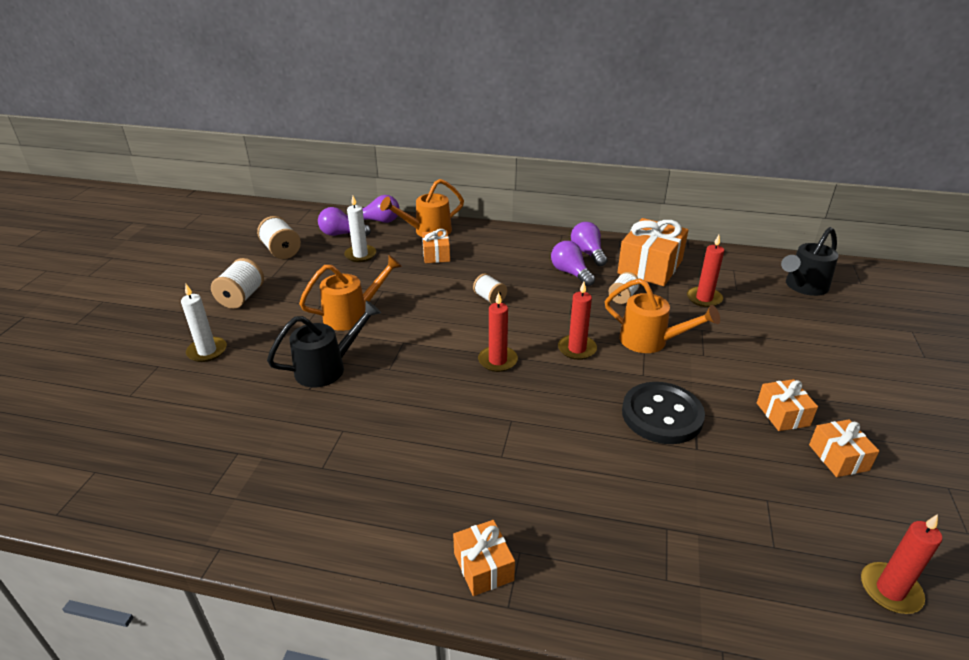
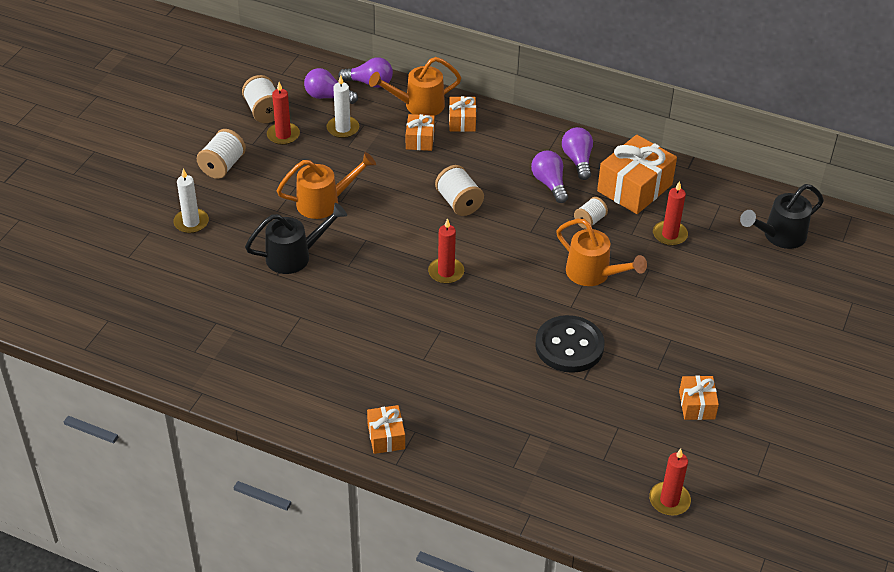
camera: 10 degrees right, 10 degrees up
white spool [473,274,507,304] -> white spool [435,165,484,216], size x1.53
red candle [558,282,597,360] -> red candle moved to [267,82,300,145]
orange gift [757,379,818,431] -> orange gift moved to [449,96,476,132]

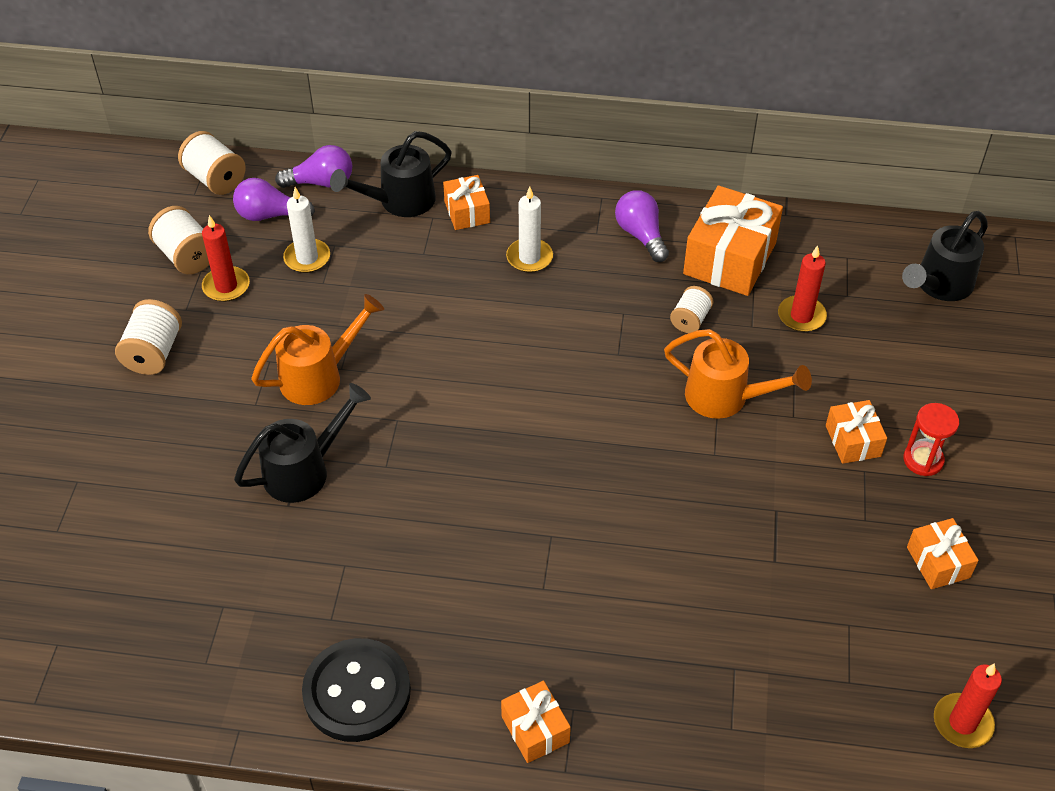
camera: 15 degrees left, 5 degrees up
white candle [173,169,209,233] -> white candle moved to [506,187,553,273]
orange watering can [369,57,461,116] -> black watering can [330,131,452,217]
orange gift [406,114,435,151] -> orange gift moved to [826,400,887,464]
red candle [428,218,464,284] -> none
white spool [435,165,484,216] -> white spool moved to [178,131,246,195]
purple light bulb [531,151,568,203] -> none
black button [535,315,604,373] -> black button moved to [302,638,411,742]
none -> red hourglass [903,403,959,476]

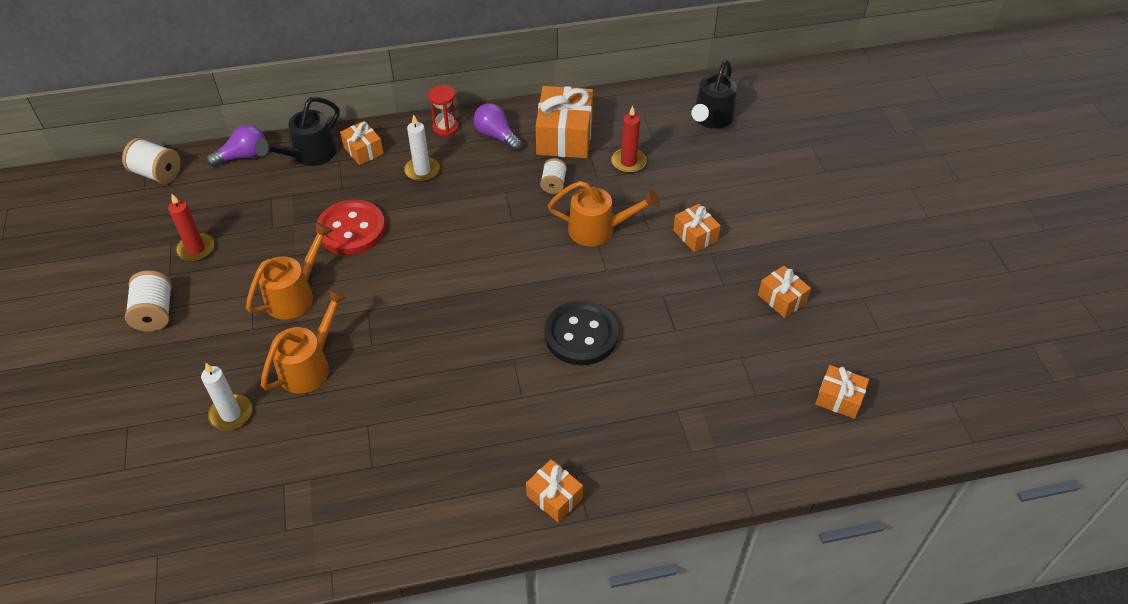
camera: 20 degrees left, 0 degrees up
white spool [148,206,209,274] -> none
purple light bulb [233,178,315,221] -> none
black watering can [234,383,371,503] -> orange watering can [261,288,348,393]
white candle [283,187,330,273] -> white candle moved to [201,363,252,431]
black button [302,638,411,742] -> black button moved to [544,301,618,365]
red hourglass [903,403,959,476] -> red hourglass moved to [428,85,459,136]
red candle [934,663,1002,748] -> orange gift [815,365,869,419]
none -> red button [316,200,385,255]

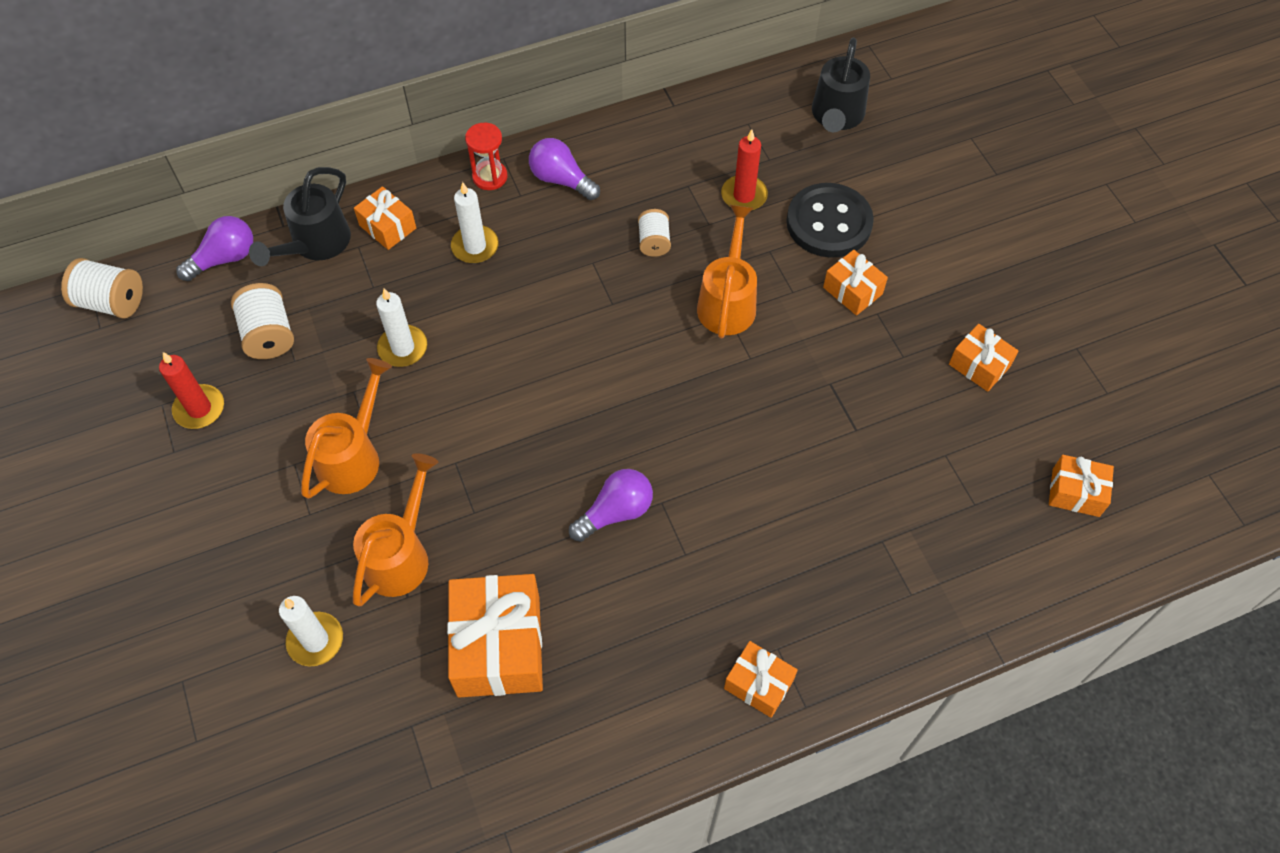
camera: 10 degrees left, 10 degrees up
white spool [125,271,172,332] -> white spool moved to [231,283,294,359]
red button [316,200,385,255] -> white candle [376,288,427,367]
orange gift [535,86,593,158] -> orange gift moved to [447,574,543,698]
black button [544,301,618,365] -> black button moved to [787,183,874,258]
orange watering can [548,181,660,247] -> orange watering can turned 75 degrees counterclockwise [697,205,757,338]
none -> purple light bulb [569,469,653,542]

